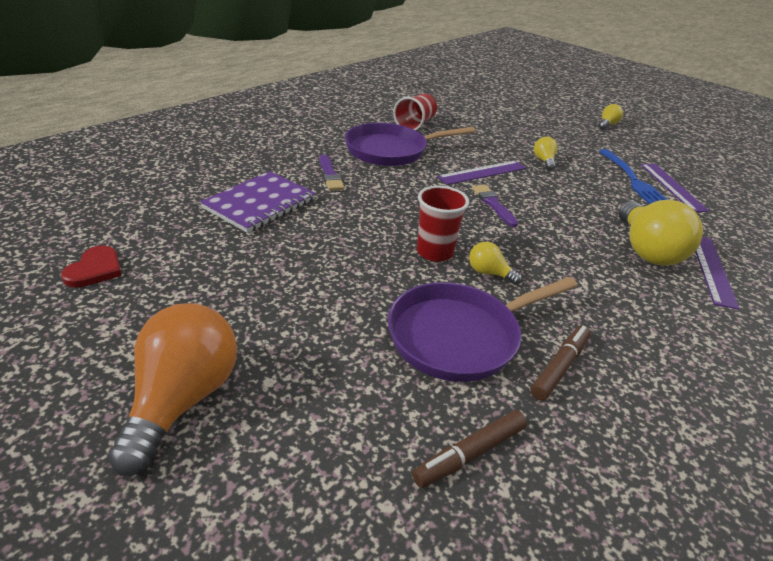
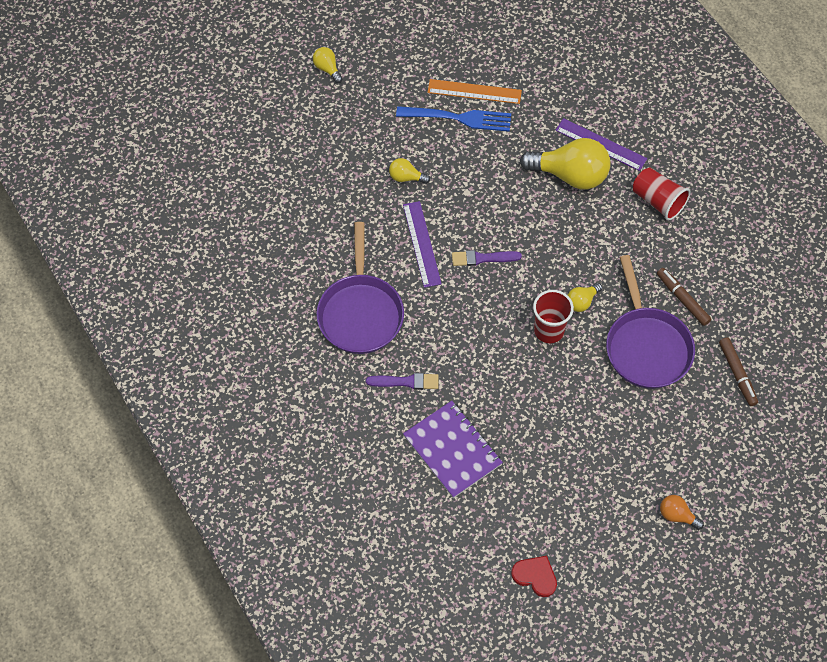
camera: 70 degrees left, 25 degrees up
orange light bulb [108,303,237,476] -> orange light bulb [660,495,704,530], size x0.47
red cup [393,94,437,130] -> red cup moved to [633,167,691,221]
purple ruler [641,164,709,212] -> orange ruler [427,79,522,104]

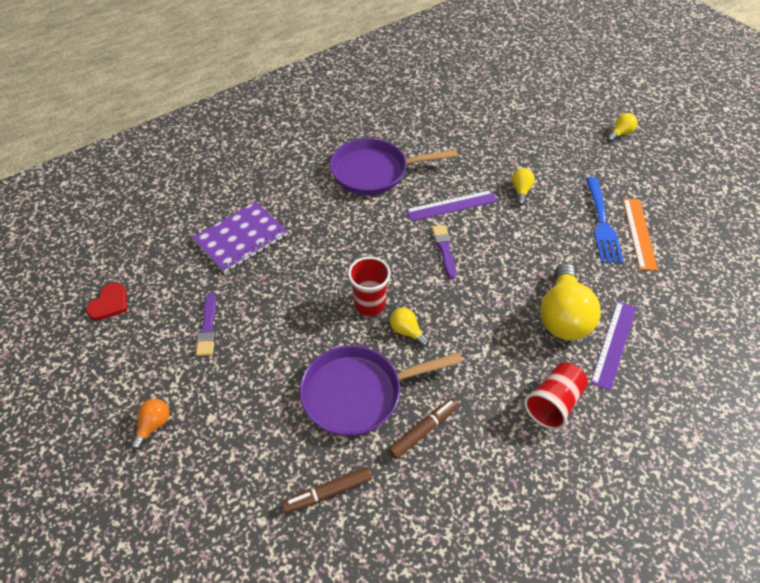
camera: 85 degrees right, 10 degrees down
purple brush [366,373,439,390] -> purple brush moved to [196,293,216,356]

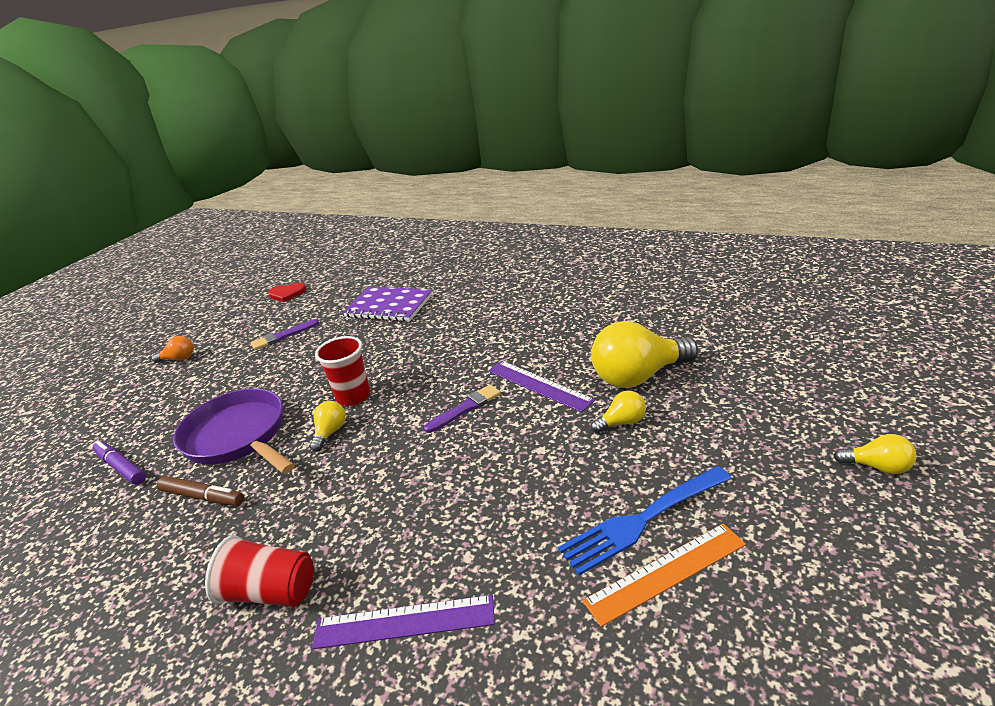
camera: 65 degrees right, 20 degrees down
brown marker [282,467,372,514] -> purple marker [93,440,146,485]
purple pan [330,138,458,195] -> none
yellow light bulb [540,263,601,340] -> yellow light bulb moved to [591,321,698,388]

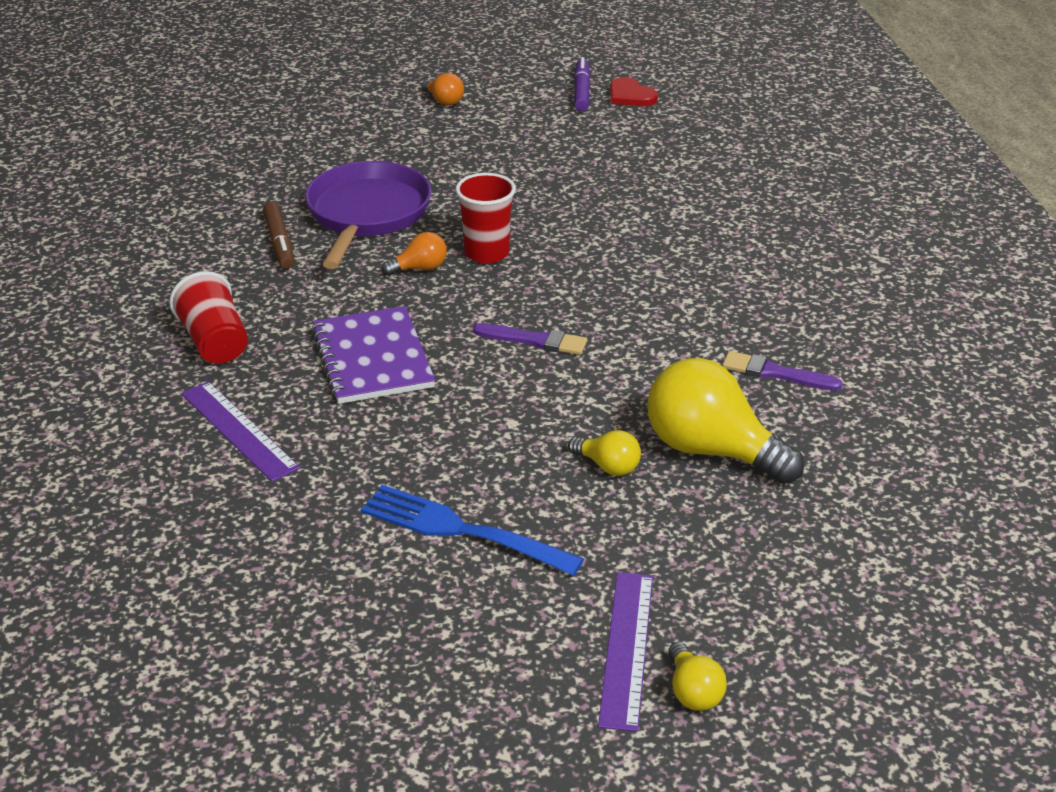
camera: 50 degrees right, 5 degrees up
purple marker [93,440,146,485] -> purple marker moved to [574,57,590,111]
purple brush [251,319,319,350] -> purple brush moved to [722,351,842,391]
yellow light bulb [310,401,346,452] -> orange light bulb [382,232,447,276]
purple notebook [343,286,433,321] -> purple notebook moved to [311,306,435,404]
purple ruler [488,361,595,412] -> purple ruler moved to [598,572,653,732]
orange ruler [582,524,746,627] -> none

